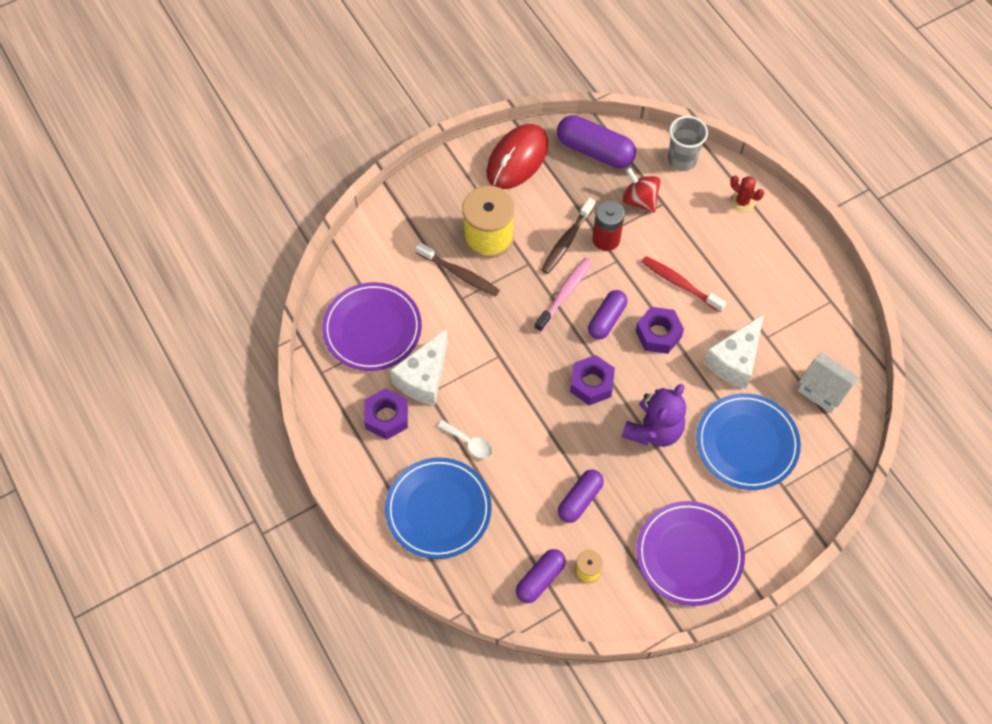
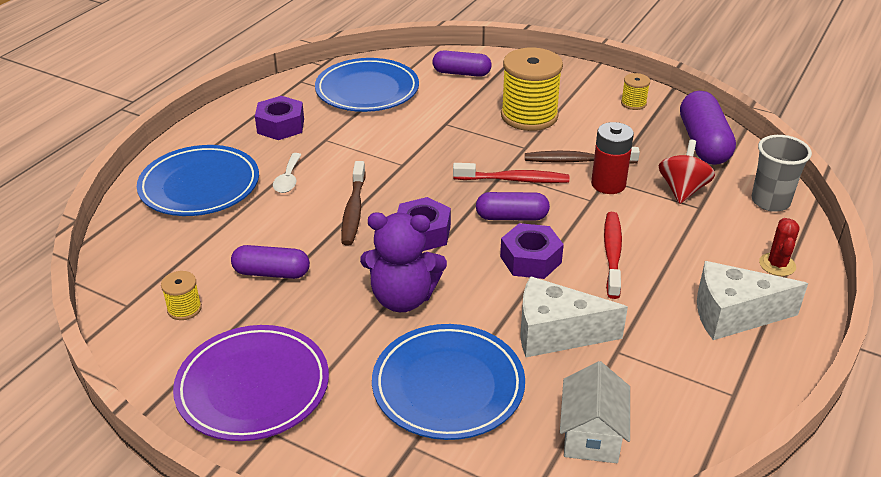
camera: 60 degrees right, 25 degrees down
purple plate [322,282,422,371] -> blue plate [315,58,419,112]
white cheese [390,329,448,405] -> white cheese moved to [697,261,808,340]
brown toothbrush [416,242,500,297] -> brown toothbrush moved to [341,161,366,246]
red mouse [486,124,548,189] -> yellow spool [621,73,650,110]
purple capsule [516,549,566,603] -> purple capsule moved to [432,50,491,77]
pink toothbrush [534,258,592,332] -> red toothbrush [453,163,569,183]

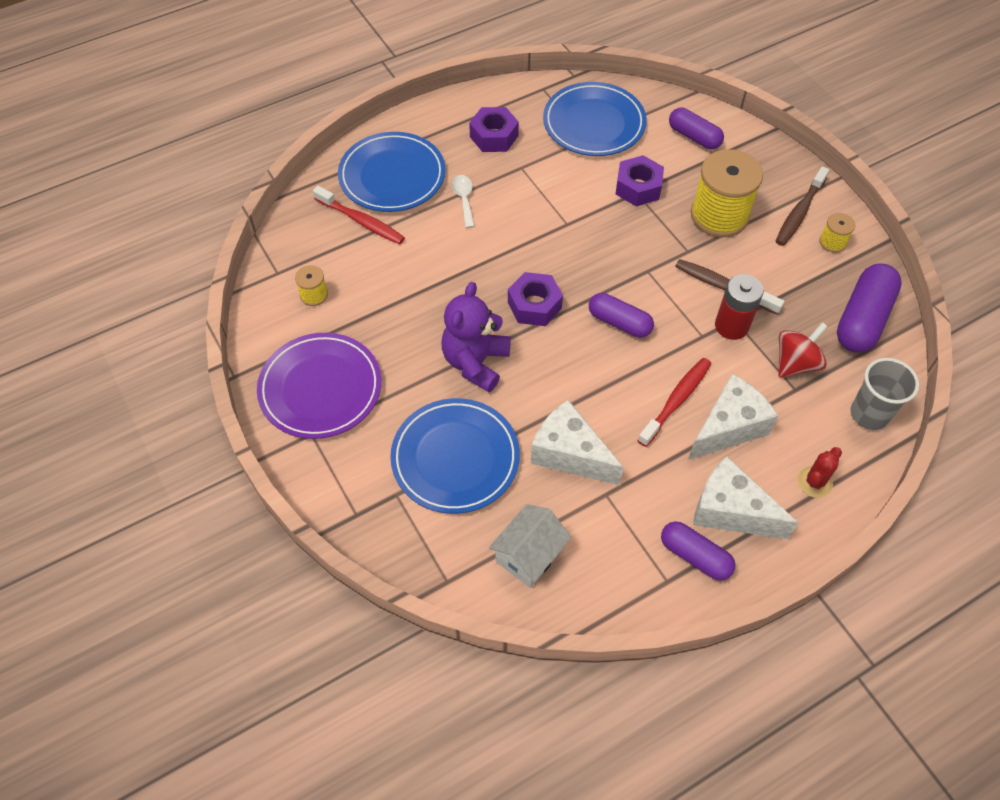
camera: 30 degrees right, 20 degrees up
purple capsule [231,245,310,279] -> purple capsule moved to [661,521,736,580]
white spoon [273,153,302,193] -> white spoon turned 135 degrees clockwise [452,175,475,228]
brown toothbrush [341,161,366,246] -> brown toothbrush moved to [776,166,829,246]
purple teddy bear [360,212,447,312] -> purple teddy bear turned 75 degrees clockwise [441,282,511,392]
red toothbrush [453,163,569,183] -> red toothbrush moved to [313,186,405,244]
purple nut [500,223,564,279] -> purple nut moved to [616,155,664,206]
none -> white cheese [688,374,778,460]

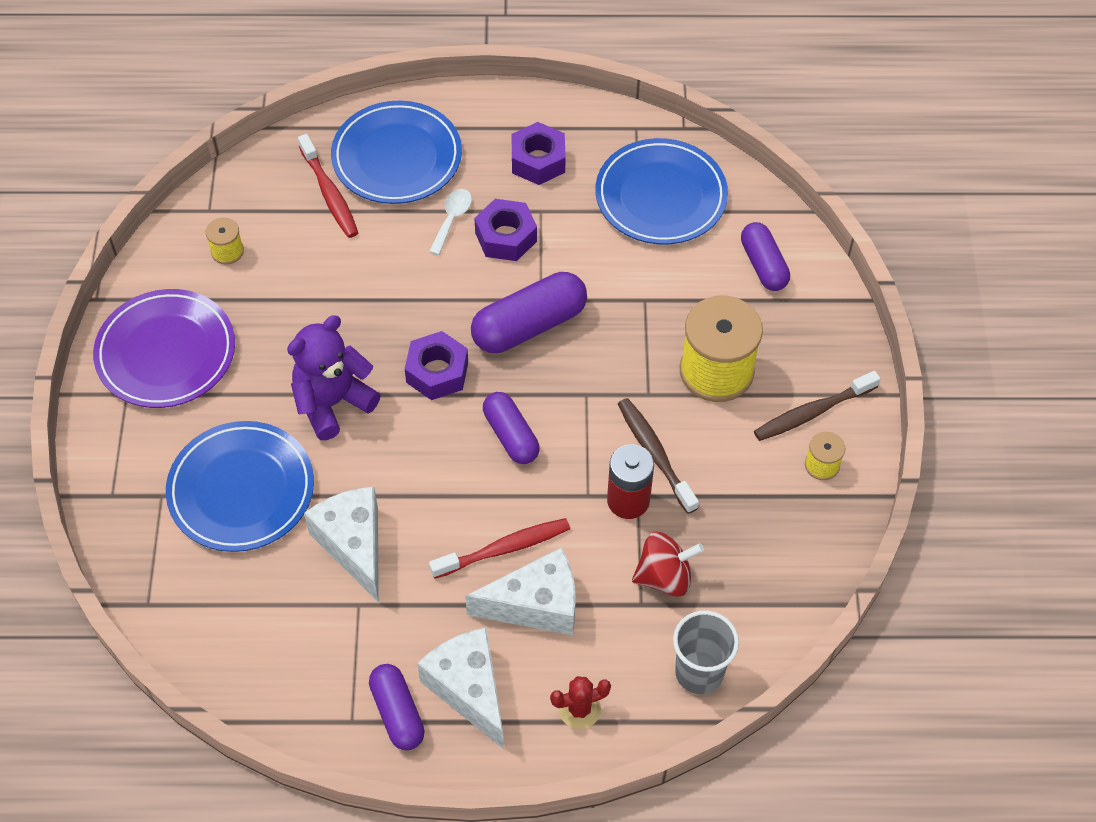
camera: 30 degrees right, 0 degrees up
white house [489,504,571,588] -> none
purple nut [616,155,664,206] -> purple nut moved to [474,199,537,261]
purple capsule [837,263,902,353] -> purple capsule moved to [471,272,587,353]

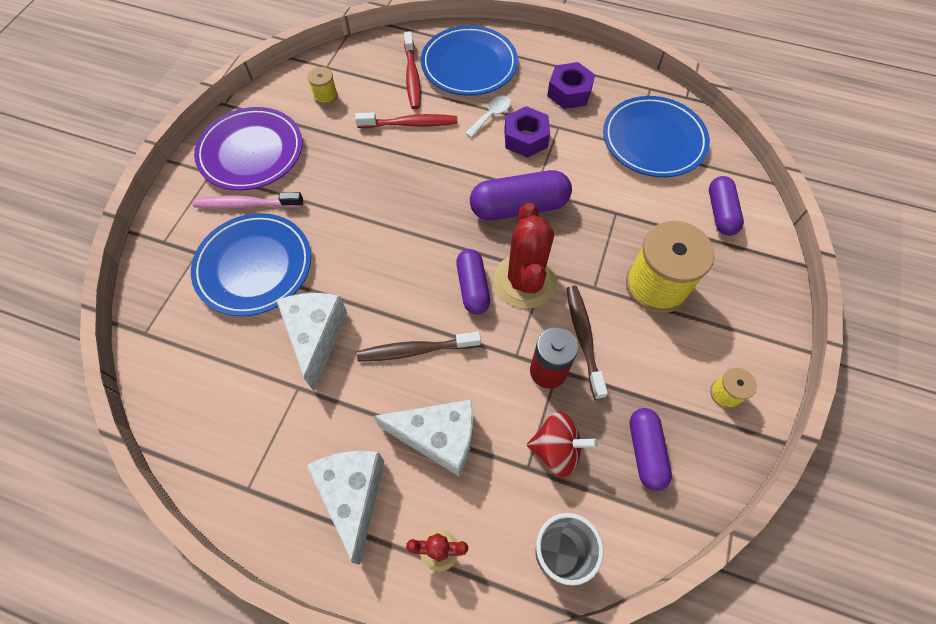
camera: 20 degrees right, 5 degrees up
purple teddy bear [287,315,381,440] -> none
purple capsule [369,664,425,750] -> purple capsule moved to [630,408,672,491]
purple nut [405,331,468,400] -> none
red toothbrush [429,518,570,579] -> red toothbrush moved to [355,112,457,128]
brown toothbrush [754,371,881,441] -> brown toothbrush moved to [357,332,481,361]
none -> pink toothbrush [193,192,303,209]
none -> red cactus [493,203,557,309]

